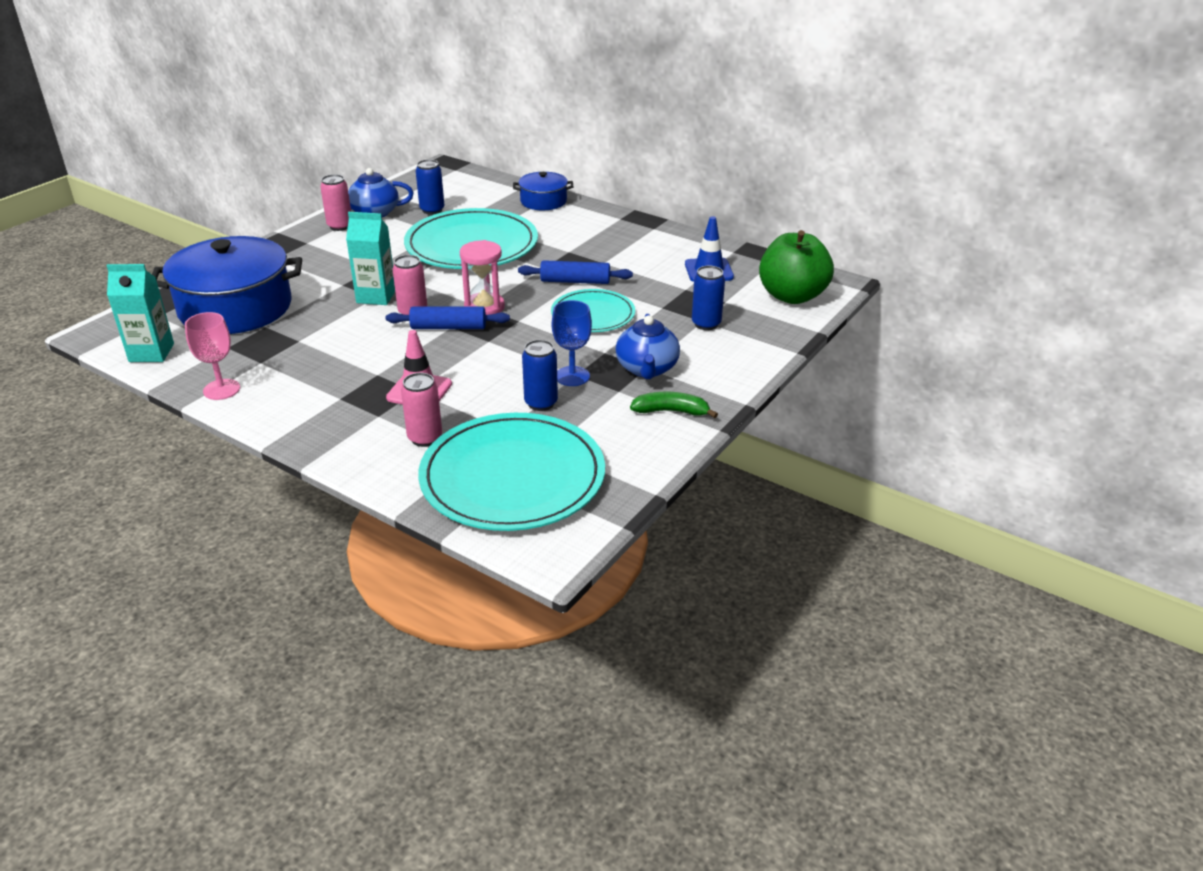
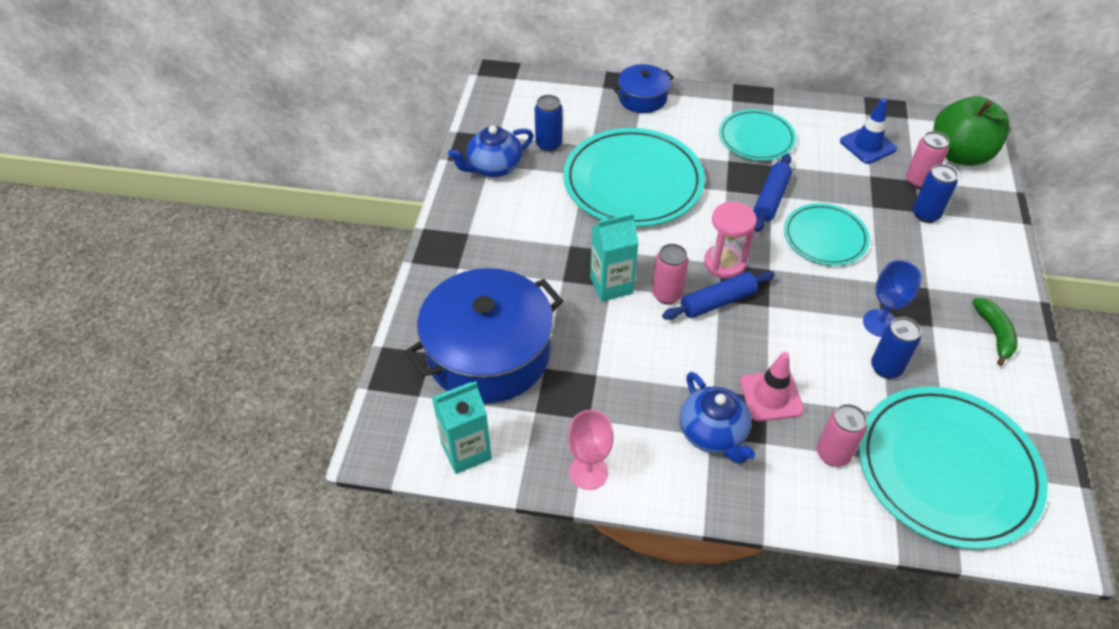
camera: 25 degrees left, 15 degrees up
pink can [320,174,351,231] -> pink can moved to [906,131,949,189]
blue rolling pin [518,260,633,284] -> blue rolling pin turned 45 degrees counterclockwise [753,154,792,232]
blue teapot [615,314,680,379] -> blue teapot moved to [680,372,755,464]
green banana [630,392,718,418] -> green banana turned 105 degrees clockwise [973,298,1017,366]
none -> turquoise plate [719,109,796,161]

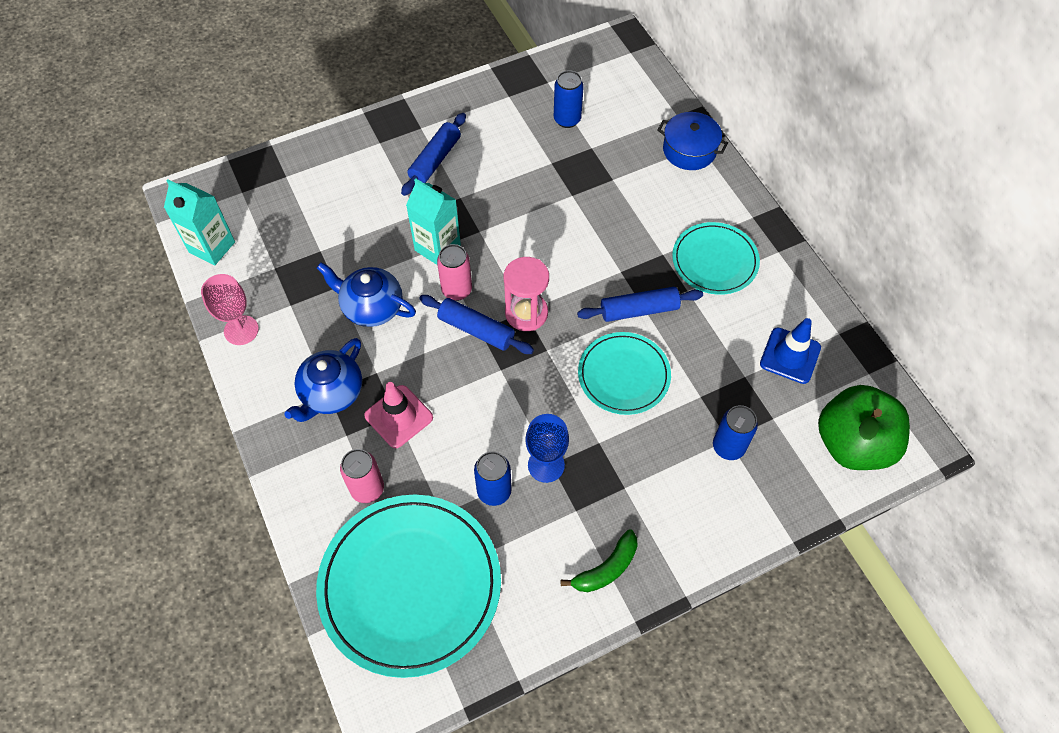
camera: 55 degrees right, 10 degrees up
blue pot [405,268,563,403] -> none
blue teapot [448,125,534,177] -> blue teapot moved to [317,262,416,327]
turquoise plate [563,128,705,227] -> none
pink can [906,131,949,189] -> none
none -> blue rolling pin [401,113,466,196]

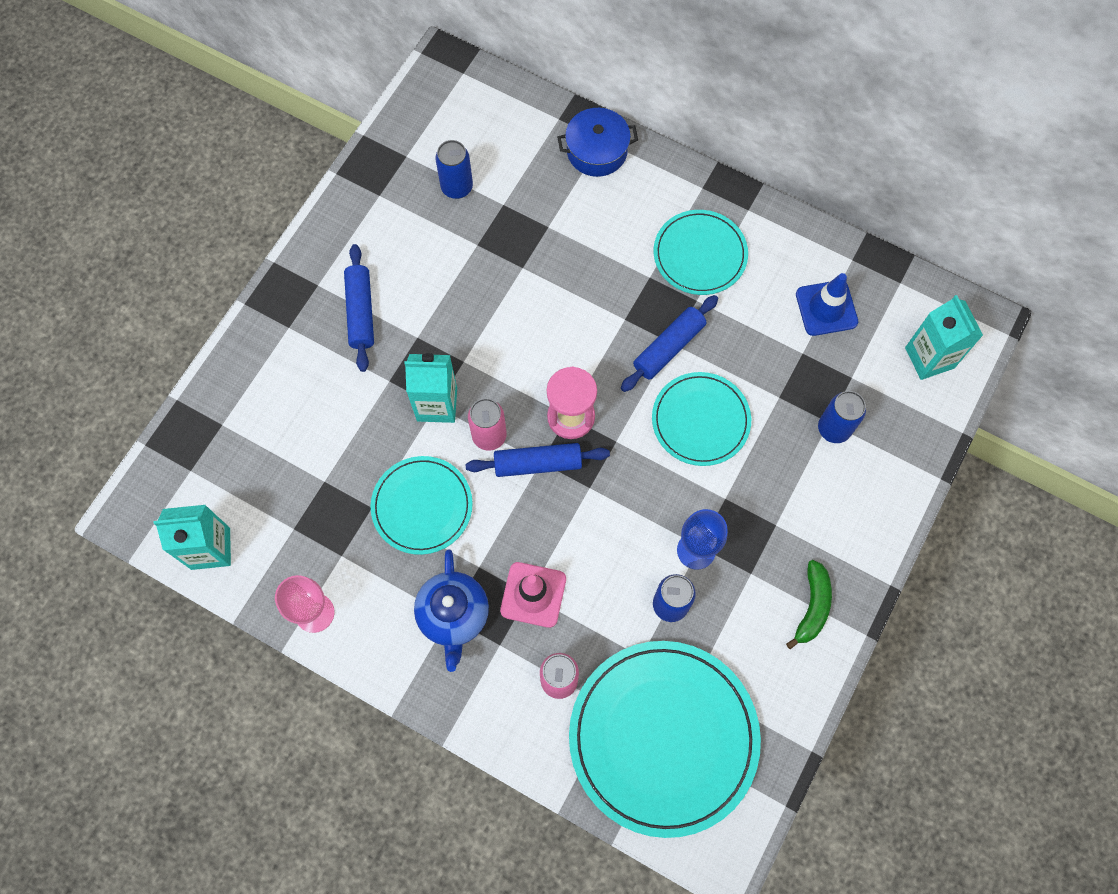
camera: 35 degrees left, 10 degrees up
blue teapot [317,262,416,327] -> turquoise plate [370,456,473,555]
green apple [818,385,910,470] -> turquoise carton [905,295,983,380]

